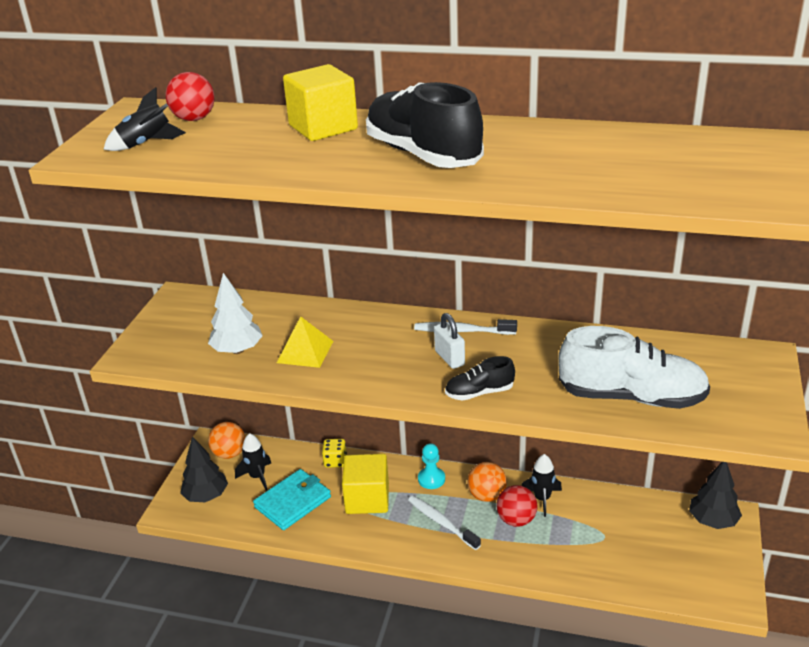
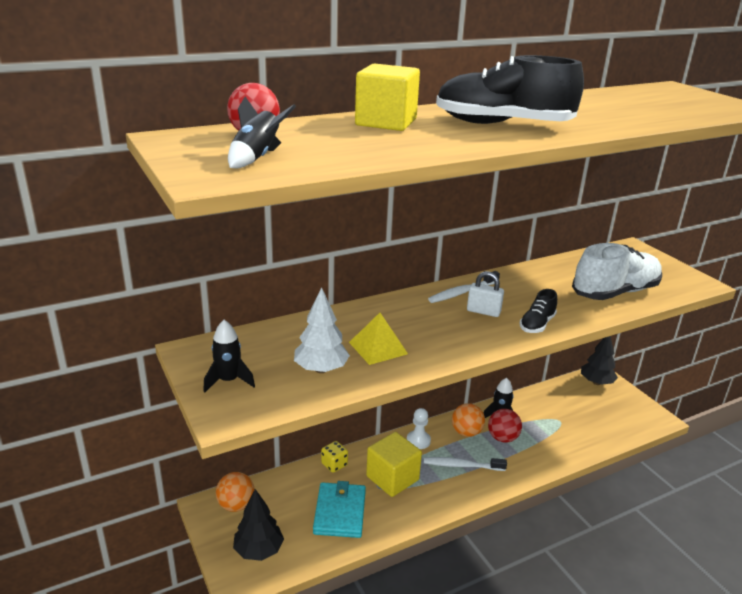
camera: 45 degrees left, 5 degrees down
black rocket [235,433,271,491] -> black rocket moved to [203,320,255,393]
turquoise pawn [418,443,445,489] -> white pawn [407,408,431,449]

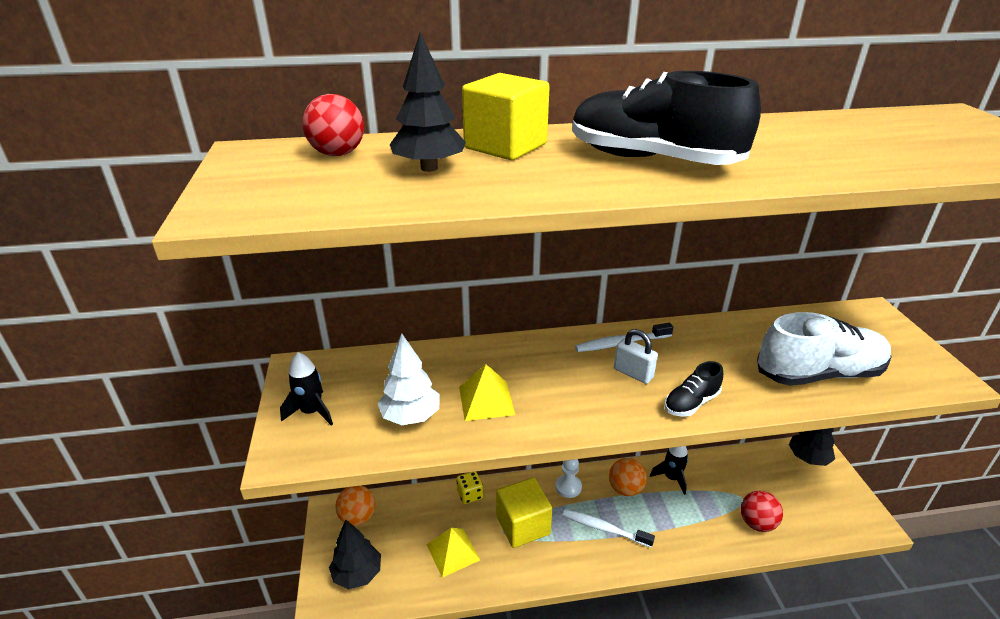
camera: 20 degrees right, 5 degrees up
black rocket [228,97,296,169] -> none
turquoise wallet [313,481,366,538] -> yellow pyramid [426,528,480,578]
red ball [488,409,522,443] -> red ball moved to [741,491,783,532]
none -> black tree [390,32,466,172]

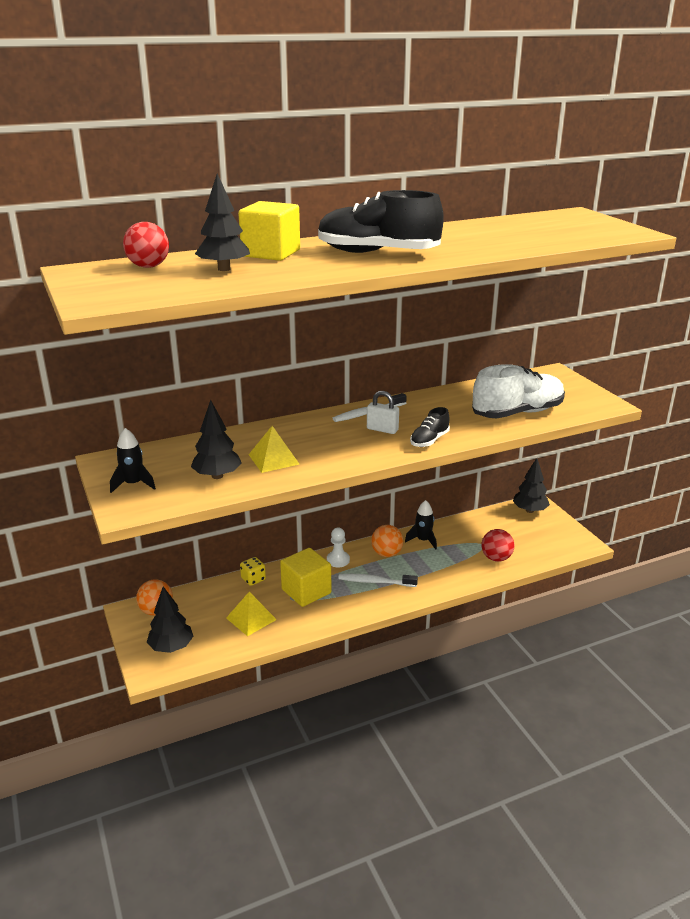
camera: 15 degrees left, 5 degrees down
white tree [378,333,440,425] -> black tree [191,400,241,479]

